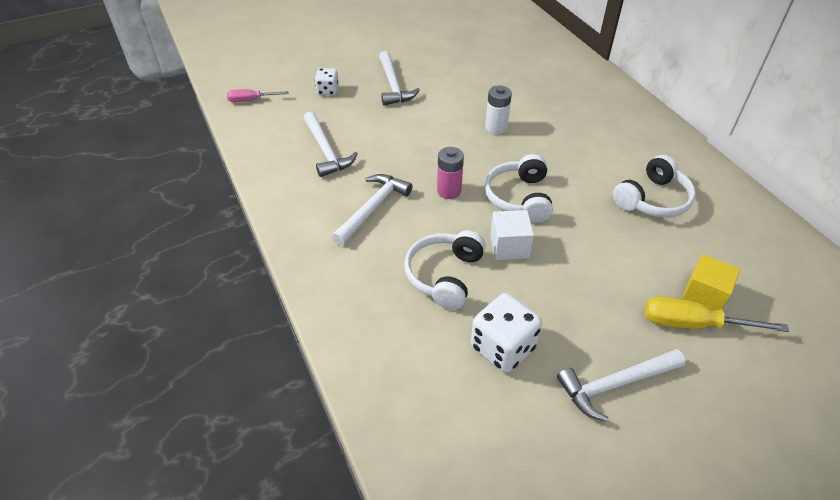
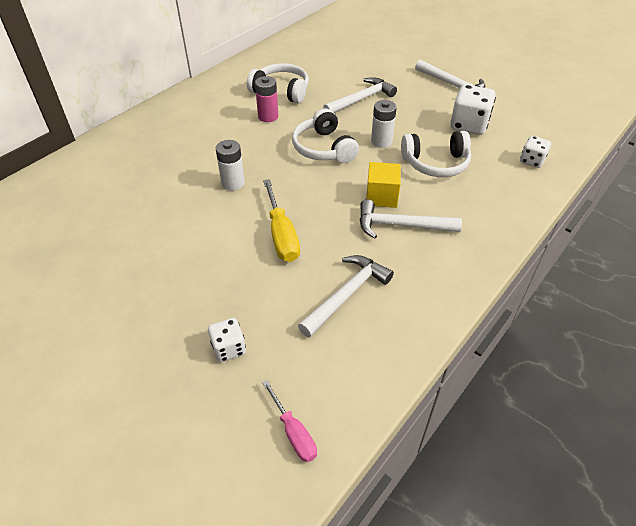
camera: 115 degrees left, 0 degrees up
white hammer [379,51,420,105] -> white hammer moved to [323,77,397,113]
pink battery [437,147,464,199] -> pink battery moved to [255,76,278,122]
white headphones [485,154,553,223] -> white headphones turned 90 degrees clockwise [292,108,359,163]
white cube [490,210,534,260] -> white battery [371,100,397,148]
yellow screwdriver [645,296,789,332] -> yellow screwdriver moved to [263,179,300,262]
yellow cube [681,254,740,311] -> yellow cube moved to [366,162,401,208]
none -> white dice [520,136,551,168]

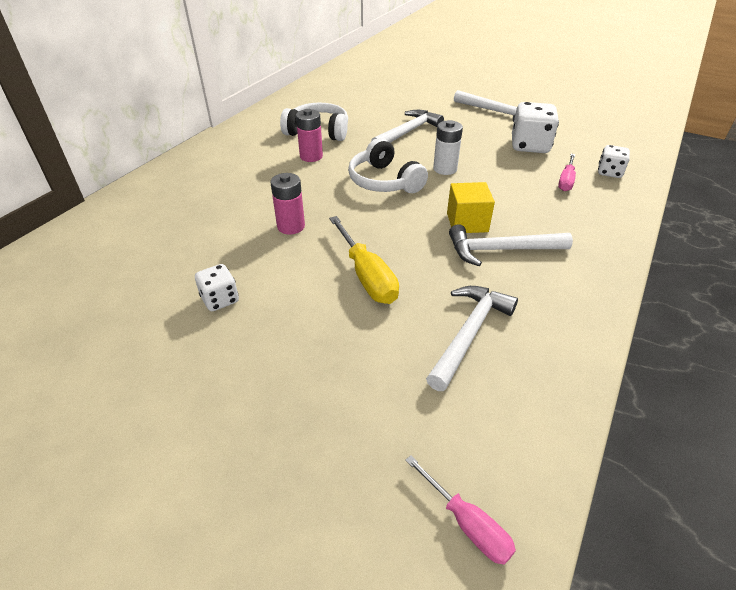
camera: 10 degrees left, 5 degrees down
white dice [208,318,246,362] -> white dice moved to [195,264,239,311]
white battery [216,140,245,191] -> pink battery [270,173,305,235]
white headphones [401,131,471,177] -> none
none -> pink screwdriver [558,154,576,191]

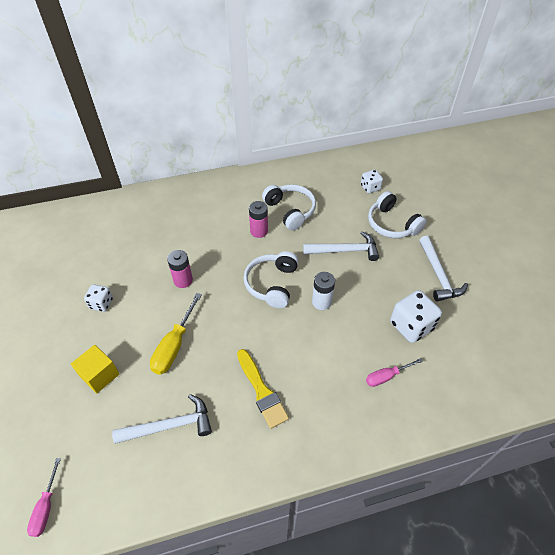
camera: 45 degrees right, 10 degrees up
yellow cube [447,182,495,233] -> yellow cube moved to [71,345,119,394]
white hammer [449,224,573,266] -> yellow brush [237,349,289,429]
white dice [598,145,630,178] -> white dice moved to [361,170,383,193]
none -> white headphones [368,191,427,238]

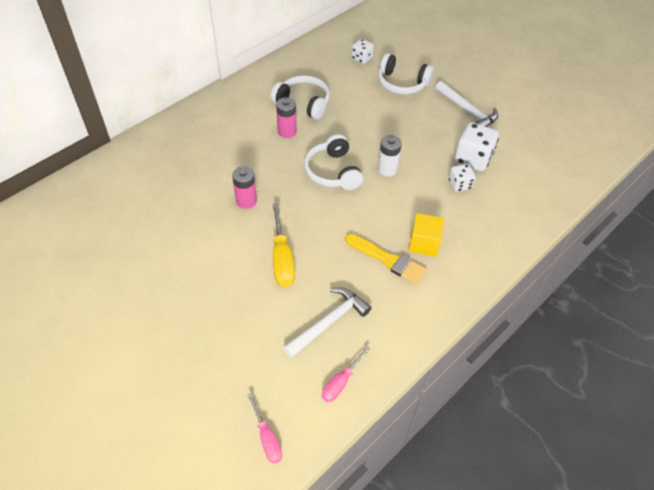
camera: 30 degrees left, 0 degrees up
yellow cube [71,345,119,394] -> yellow cube moved to [409,213,444,257]
white dice [84,284,113,312] -> white dice moved to [449,164,476,192]
white hammer [303,232,379,261] -> none
pink screwdriver [366,358,423,387] -> pink screwdriver moved to [322,346,370,402]

